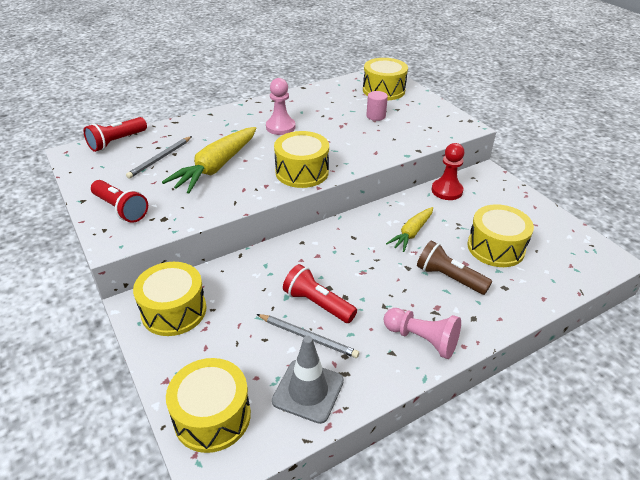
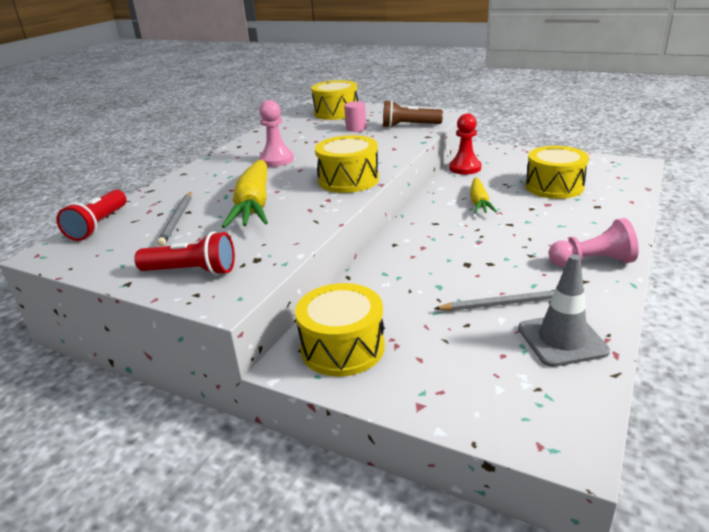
camera: 30 degrees left, 10 degrees down
yellow drum [166,358,251,453] -> none
red flashlight [283,264,357,323] -> none
brown flashlight [417,241,492,295] -> brown flashlight moved to [383,100,443,128]

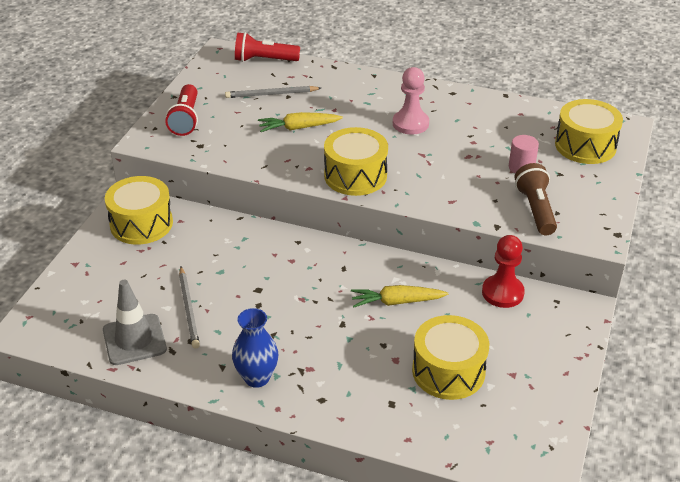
camera: 80 degrees right, 10 degrees up
yellow carrot [222,160,268,228] -> yellow carrot [258,112,343,132], size x0.59
pink pawn [549,218,639,267] -> blue vase [232,308,278,388]

